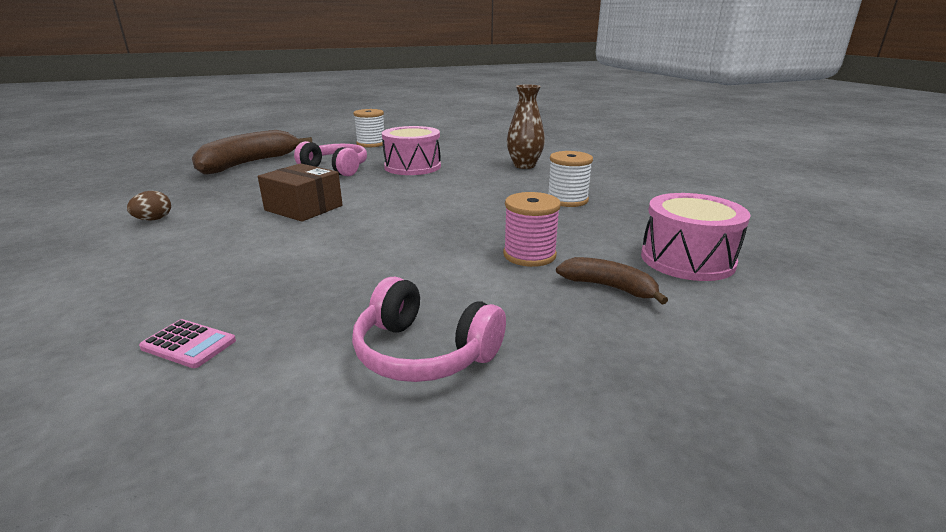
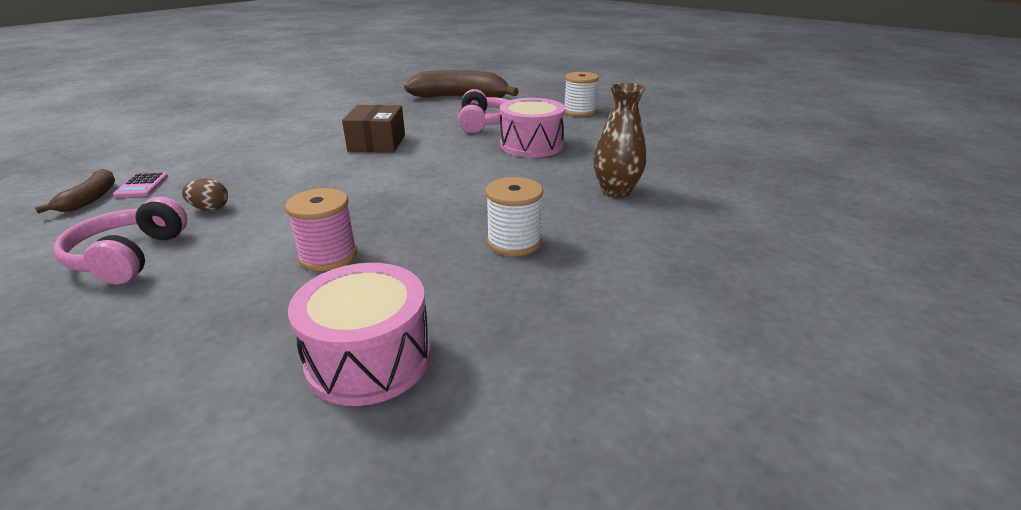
camera: 60 degrees right, 5 degrees up
brown egg [127,191,171,220] -> brown egg moved to [182,179,228,211]
brown banana [556,257,668,304] -> brown banana moved to [35,169,115,214]

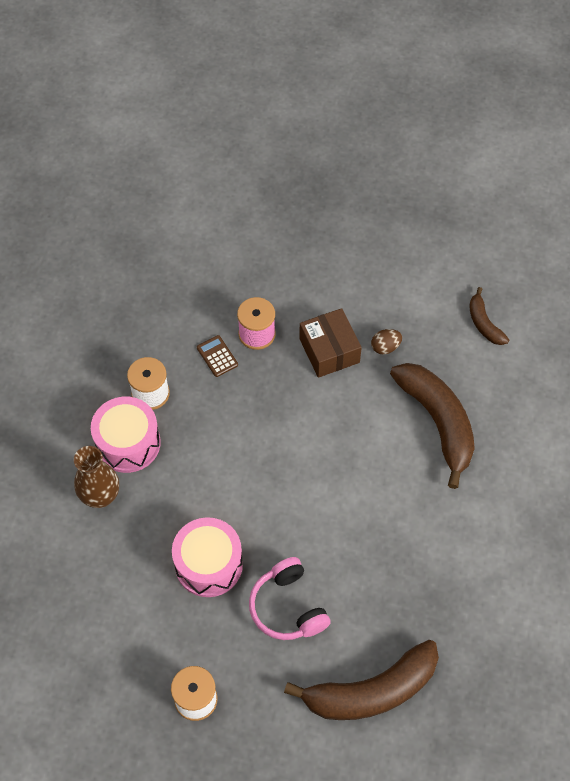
camera: 155 degrees right, 30 degrees up
pink headphones [54,197,187,284] -> none
pink calculator [113,173,168,198] -> none
pink drum [288,263,431,406] -> pink drum moved to [91,397,161,473]
brown box [342,105,405,153] -> brown box moved to [299,308,362,378]
none -> brown calculator [197,335,238,377]
none -> brown banana [390,363,475,489]

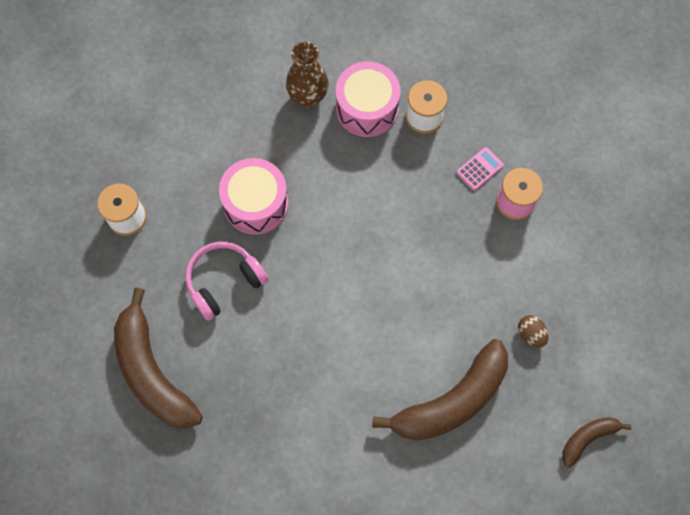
camera: 80 degrees right, 10 degrees up
brown calculator [197,335,238,377] -> pink calculator [456,147,504,191]
brown box [299,308,362,378] -> none

